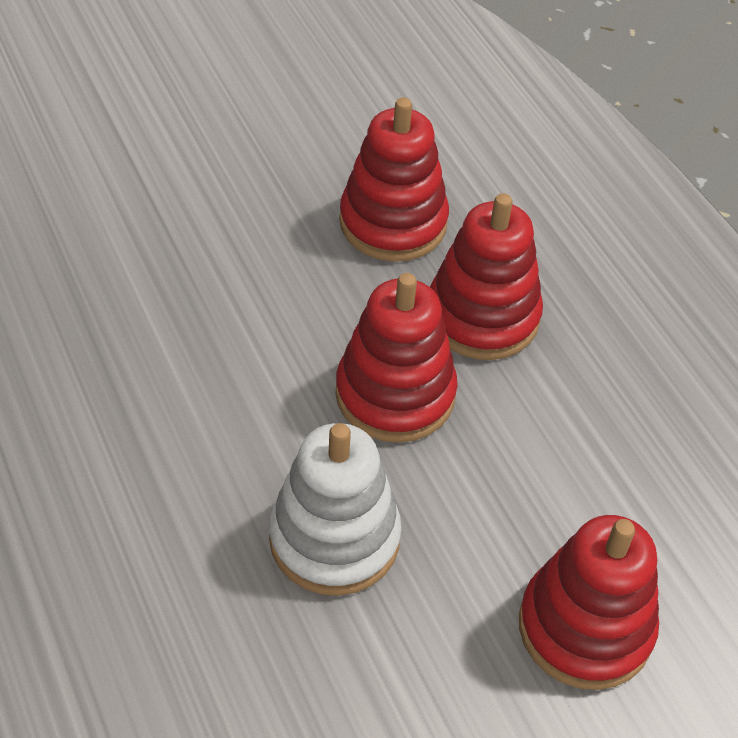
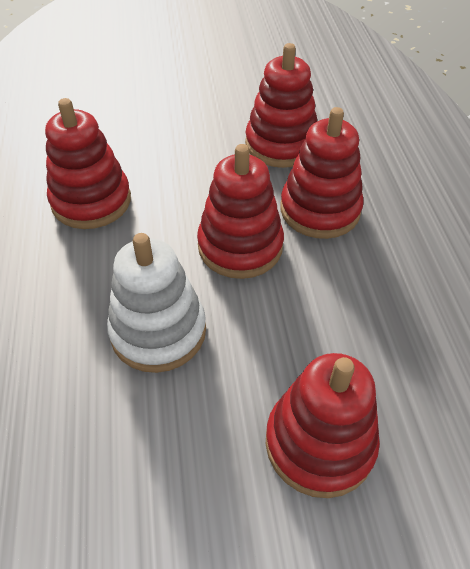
camera: 20 degrees right, 0 degrees up
none -> red stacking toy [45,98,131,229]

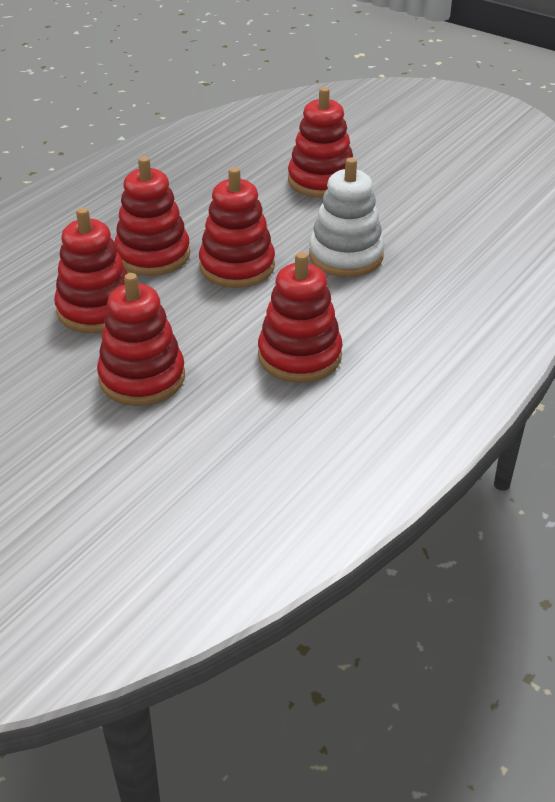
camera: 135 degrees left, 10 degrees down
none -> red stacking toy [97,273,185,406]

